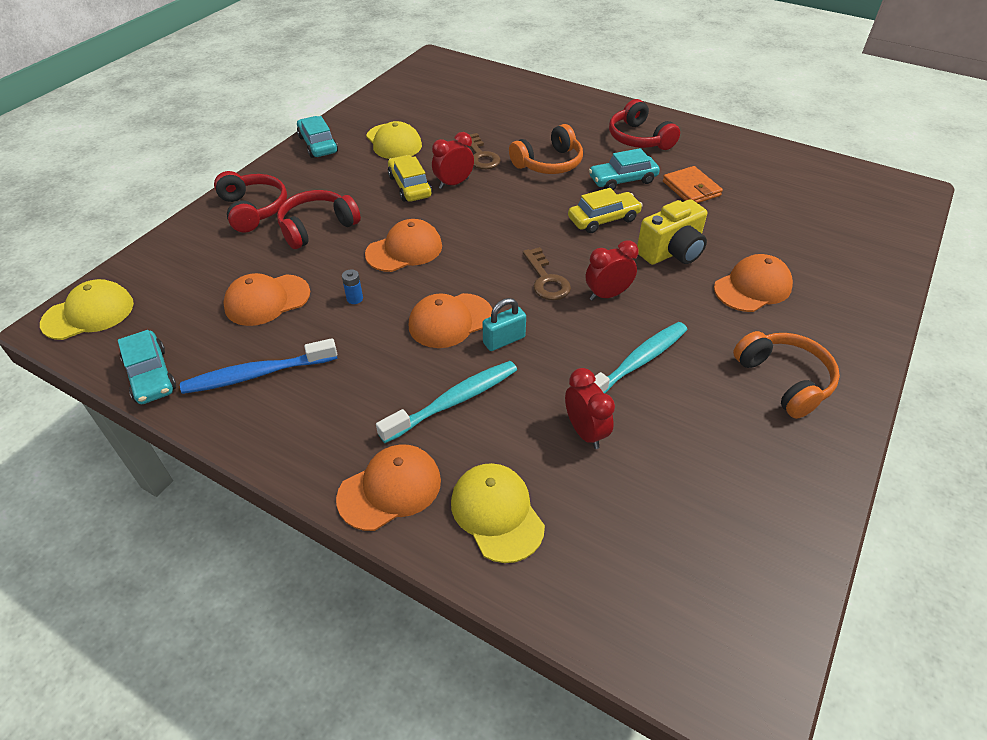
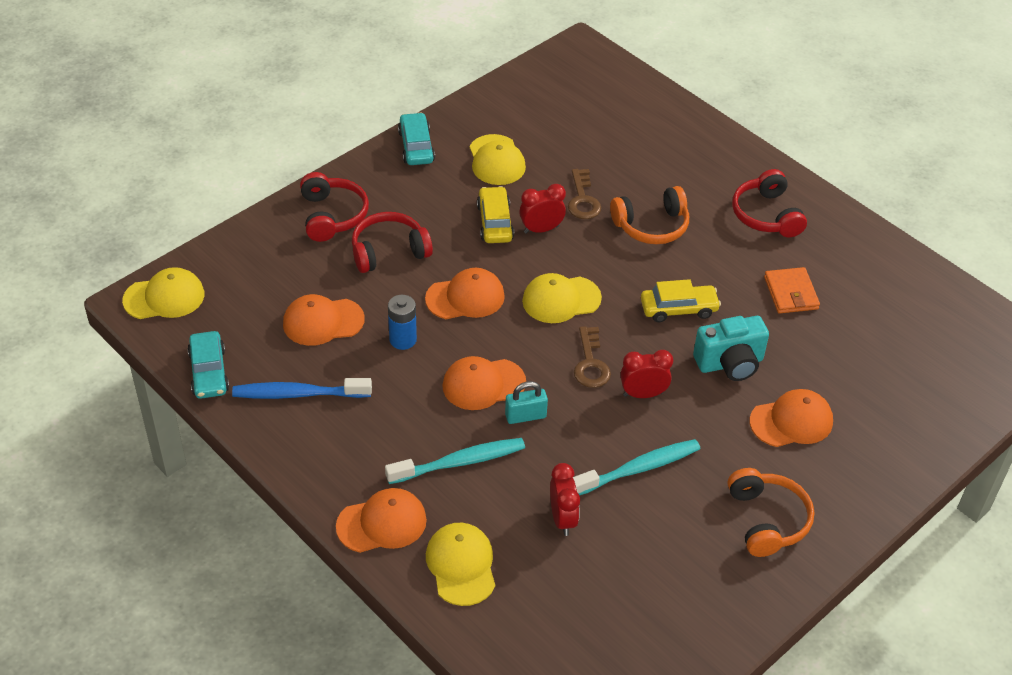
camera: 15 degrees right, 0 degrees up
blue battery [342,269,363,304] -> blue battery [388,295,417,350], size x1.71
turquoise car [589,148,660,190] -> none
yellow camera [637,199,707,265] -> turquoise camera [693,316,769,381]
none -> yellow cap [522,273,602,323]

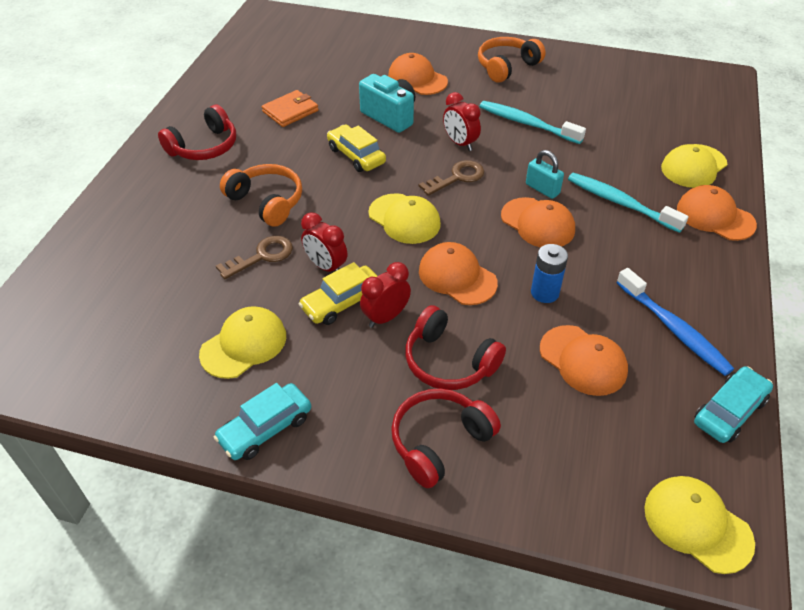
camera: 120 degrees left, 0 degrees up
red clock [550,463,580,536] -> red clock moved to [360,262,411,328]

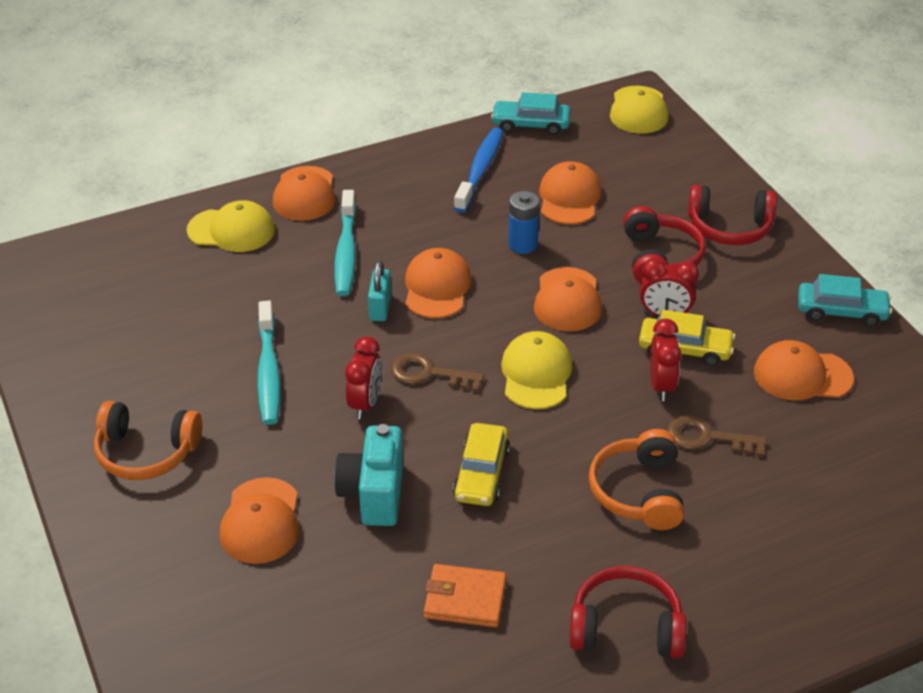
camera: 130 degrees left, 5 degrees down
yellow cap [199,306,286,379] -> orange cap [754,340,854,401]

